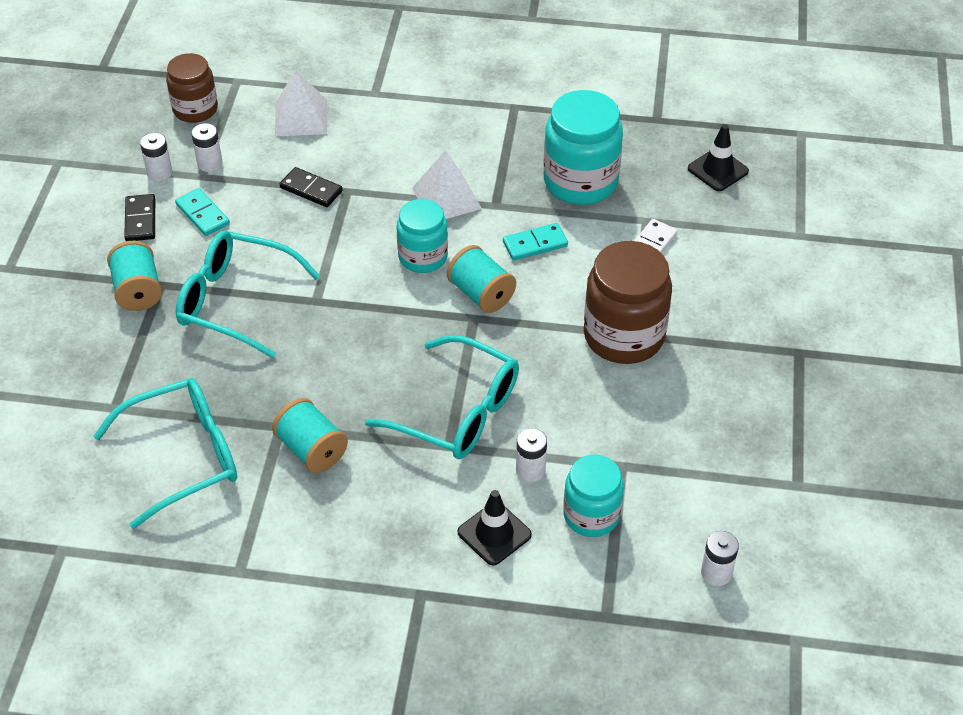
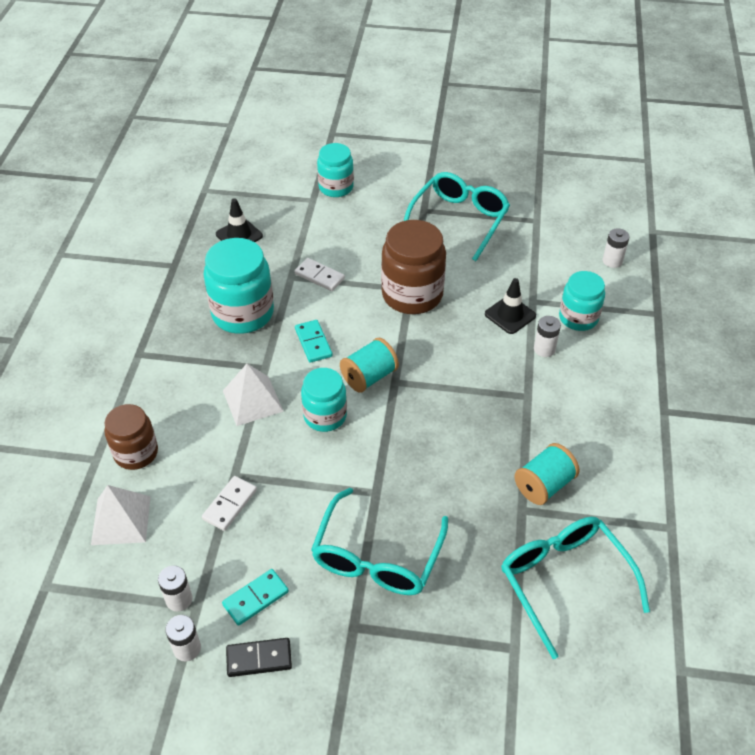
camera: 90 degrees left, 0 degrees up
turquoise spool [107,241,162,311] -> none
brown jar [166,53,218,123] -> brown jar moved to [105,404,158,470]
black domino [280,167,343,207] -> white domino [202,476,257,531]
turquoise glasses [365,335,519,459] -> turquoise glasses moved to [404,172,510,261]
black traffic cone [457,490,532,566] -> black traffic cone moved to [485,278,536,334]
none -> turquoise jar [317,143,354,197]

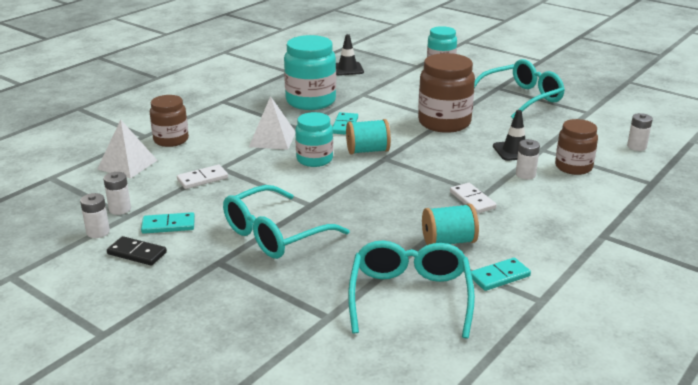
camera: 30 degrees right, 20 degrees down
white domino [295,258,345,291] -> white domino moved to [450,183,497,214]
turquoise jar [559,271,605,331] -> brown jar [555,119,598,175]
none -> turquoise domino [471,258,531,291]

